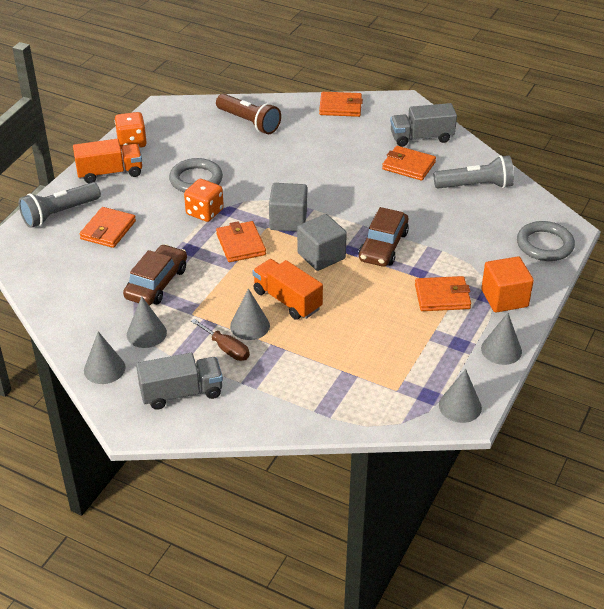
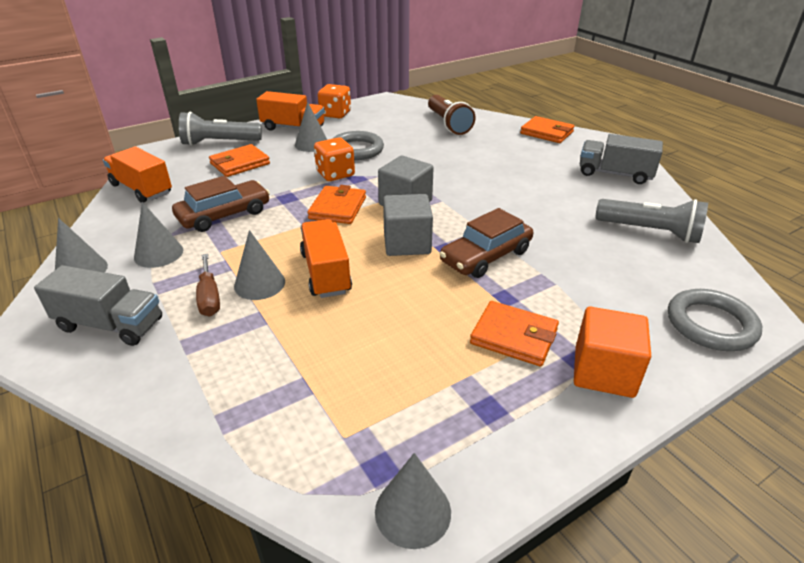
camera: 30 degrees right, 5 degrees down
orange wallet [382,146,436,181] -> none
grey cone [481,313,522,365] -> grey cone moved to [295,102,327,152]
none -> orange truck [103,146,172,203]

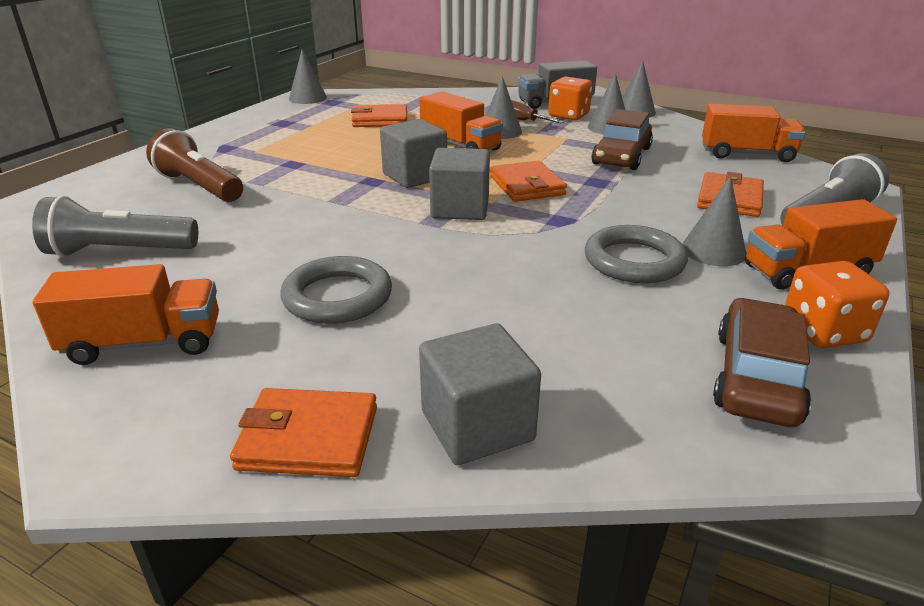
camera: 150 degrees right, 5 degrees down
orange dice [314,137,355,181] -> orange dice moved to [548,76,592,120]
brown flashlight [428,95,476,135] -> brown flashlight moved to [146,128,243,202]
brown car [440,208,533,278] -> brown car moved to [713,298,811,427]
orange wallet [470,301,559,367] -> orange wallet moved to [351,104,407,127]
orange cube [574,307,651,398] -> none
grey truck [580,134,663,184] -> orange truck [33,264,219,365]
grey ring [668,289,762,351] -> grey ring moved to [280,256,392,324]
none -> grey cube [419,323,541,465]

